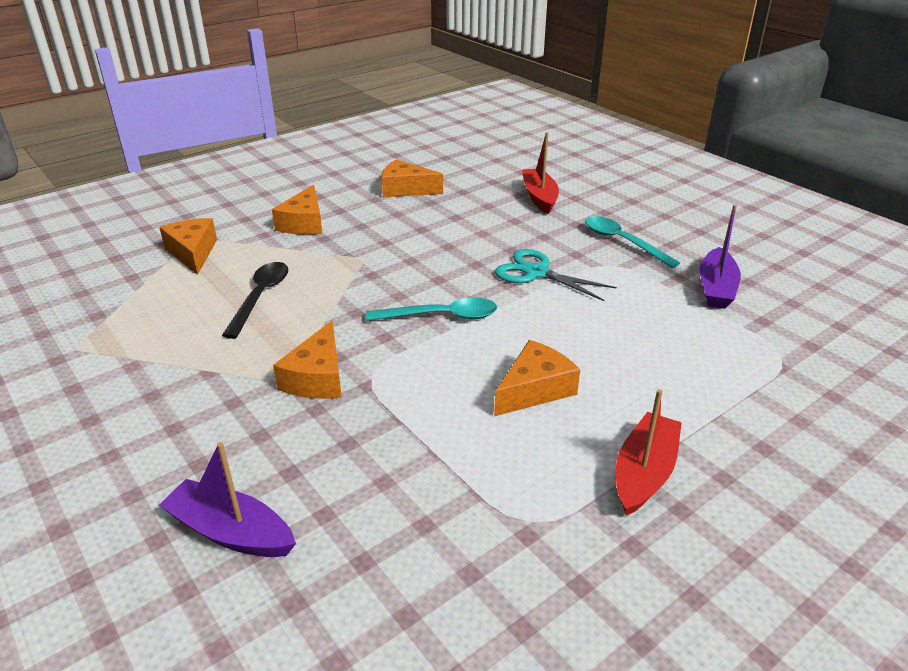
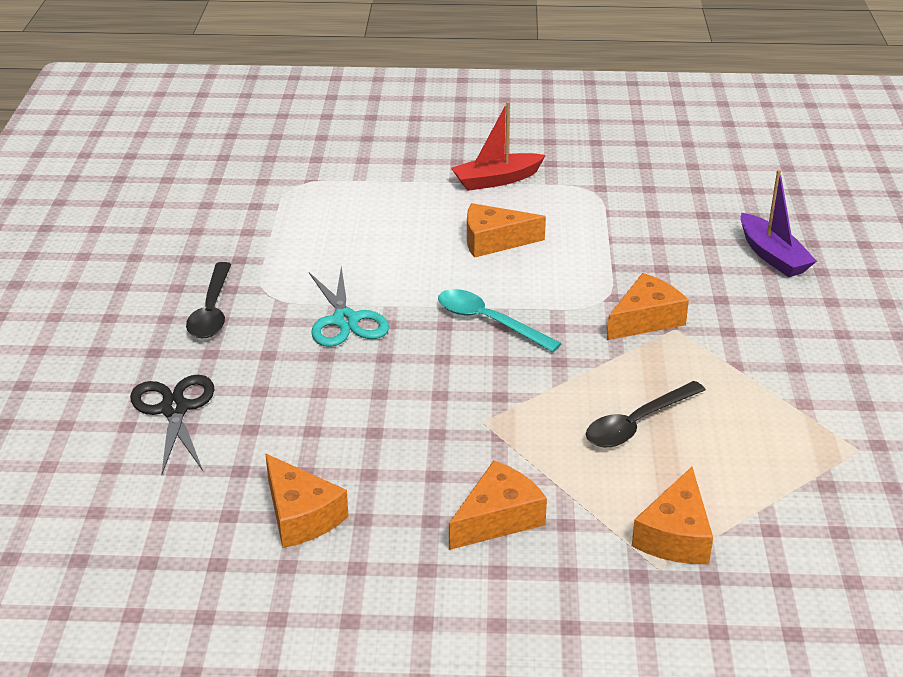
camera: 140 degrees left, 0 degrees up
red boat [522,132,559,214] -> black scissors [130,375,215,475]
turquoise spoon [585,216,680,268] -> black spoon [186,262,231,339]
purple boat [700,205,741,309] -> none

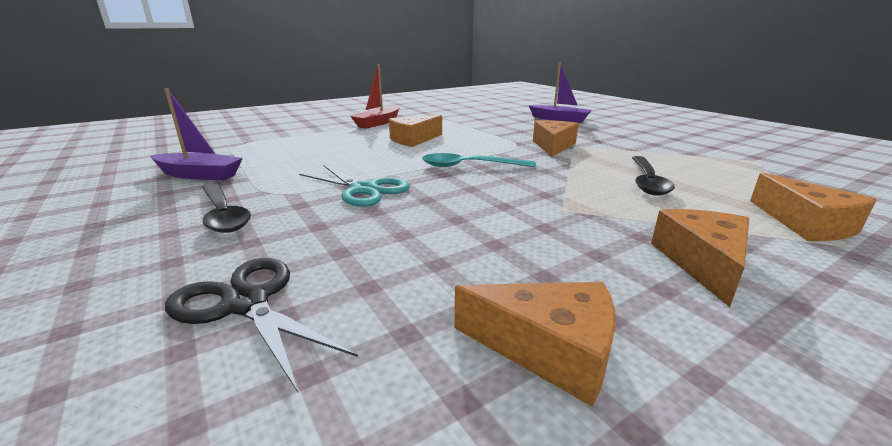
camera: 35 degrees left, 10 degrees down
none -> purple boat [150,89,243,181]

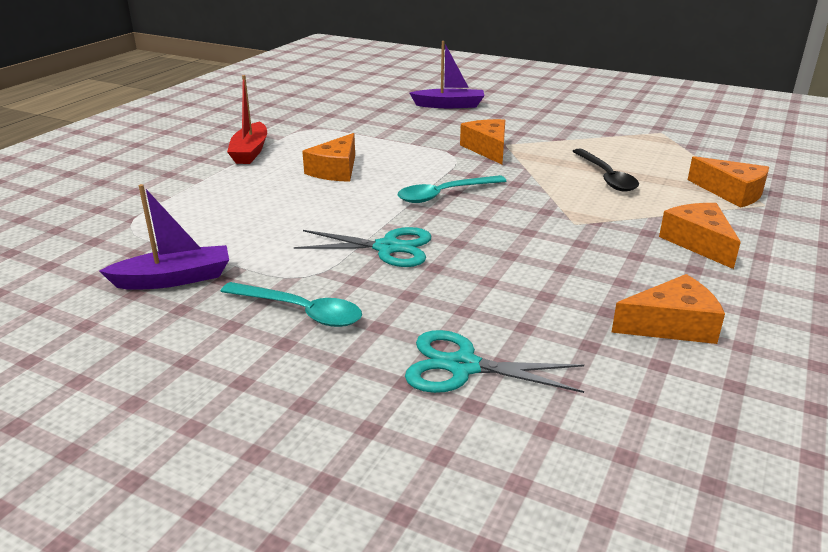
camera: 30 degrees left, 5 degrees up
black scissors [165,258,358,394] -> turquoise scissors [405,330,584,393]
black spoon [202,183,251,233] -> turquoise spoon [220,282,362,327]

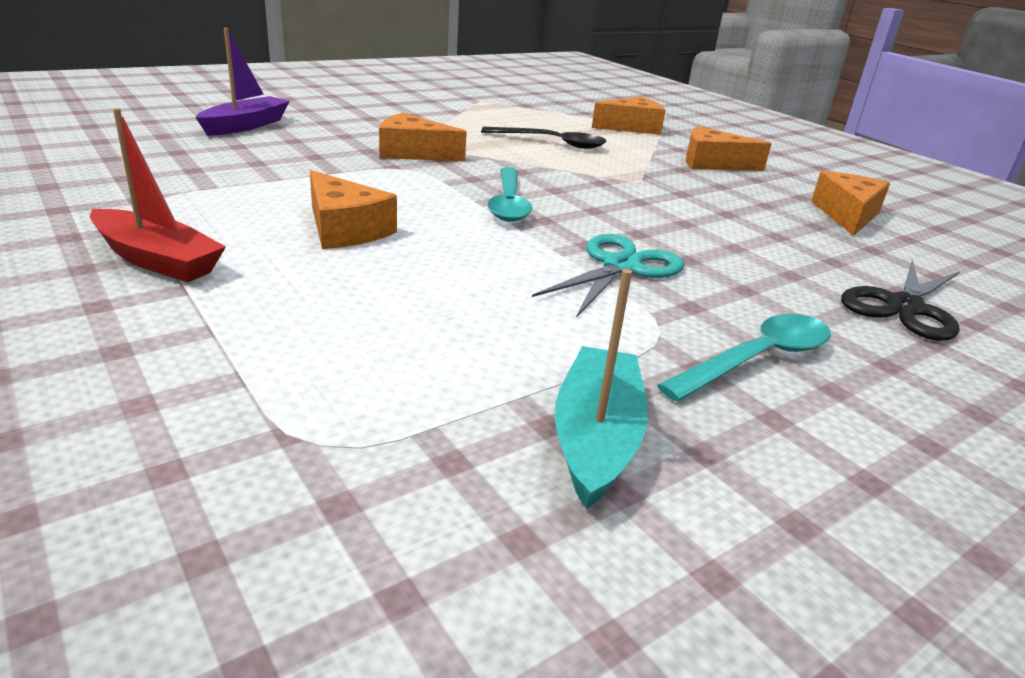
camera: 65 degrees left, 0 degrees up
purple boat [99,184,229,290] -> turquoise boat [555,269,648,509]
turquoise scissors [405,330,584,393] -> black scissors [841,259,960,341]

